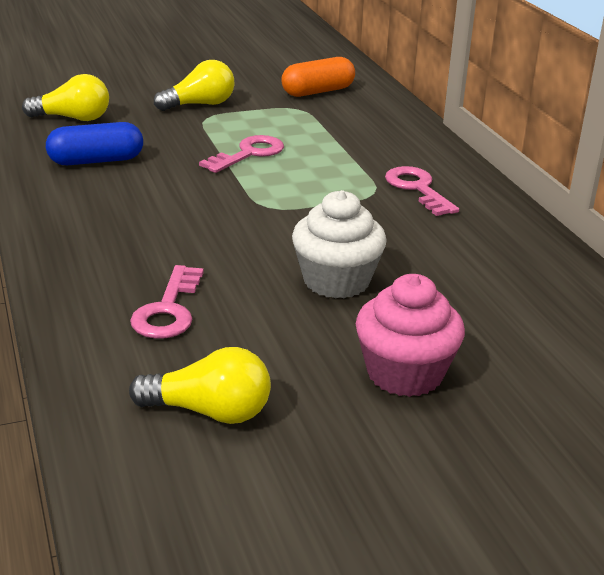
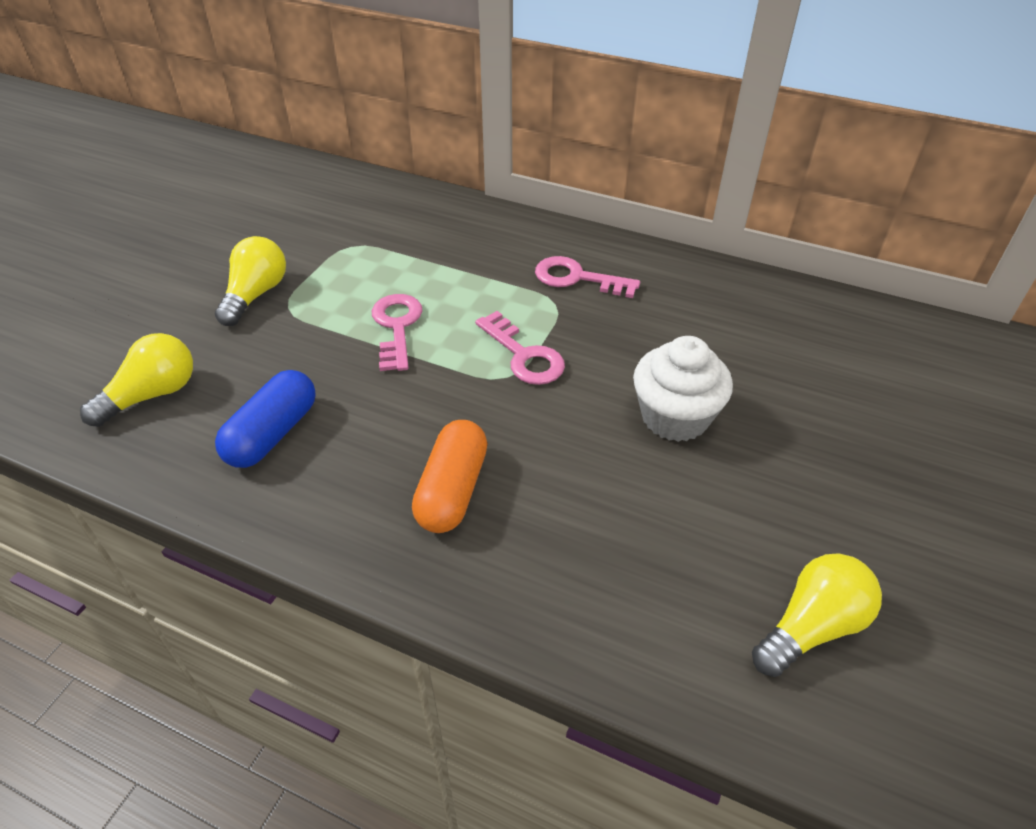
camera: 45 degrees left, 15 degrees up
pink key [130,265,204,339] -> pink key moved to [475,311,565,385]
orange capsule [281,57,355,97] -> orange capsule moved to [412,420,487,533]
pink cupcake [356,274,465,397] -> none

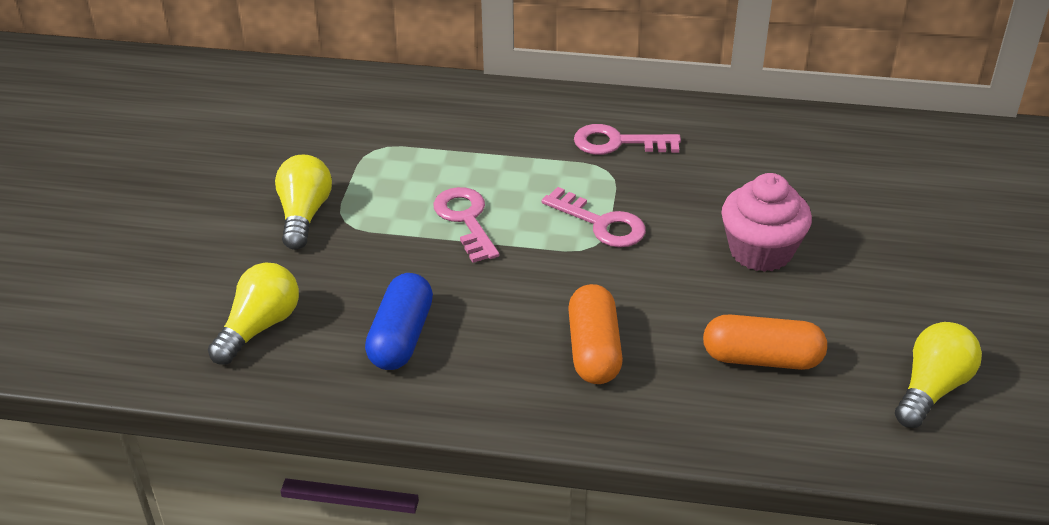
camera: 15 degrees left, 5 degrees down
white cupcake [633,336,733,442] -> pink cupcake [721,173,812,272]
none -> orange capsule [703,314,827,370]

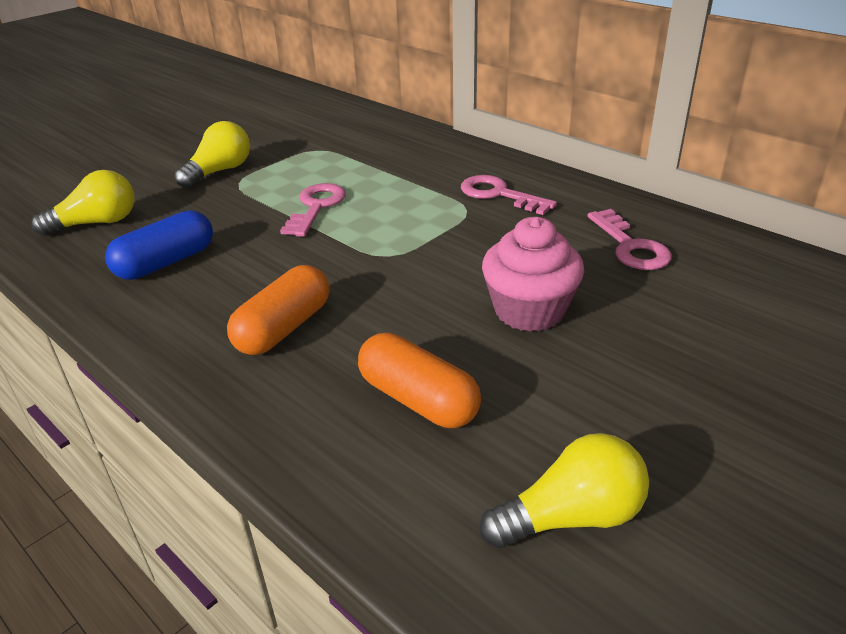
camera: 35 degrees right, 5 degrees down
pink key [541,187,646,247] -> pink key moved to [588,209,672,270]

